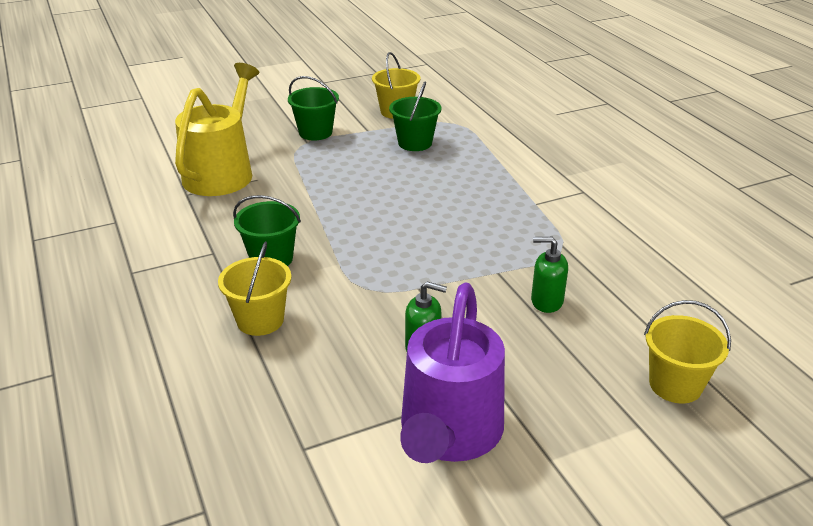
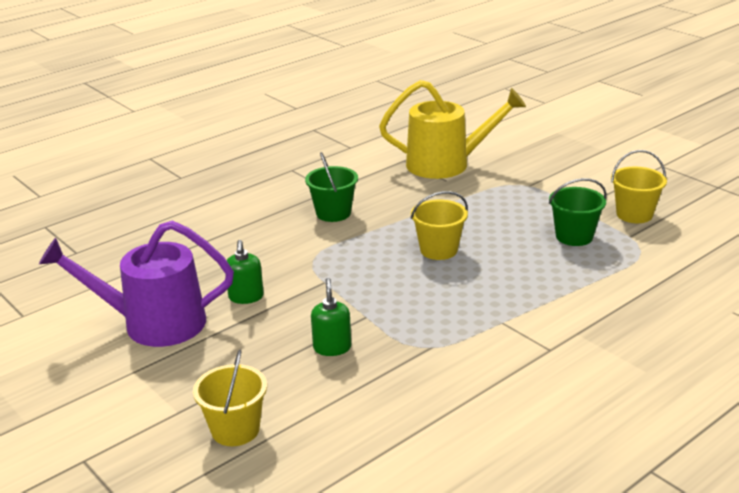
camera: 75 degrees right, 5 degrees down
yellow bucket [218,242,292,336] -> yellow bucket moved to [411,191,468,260]
green bucket [288,76,339,141] -> none

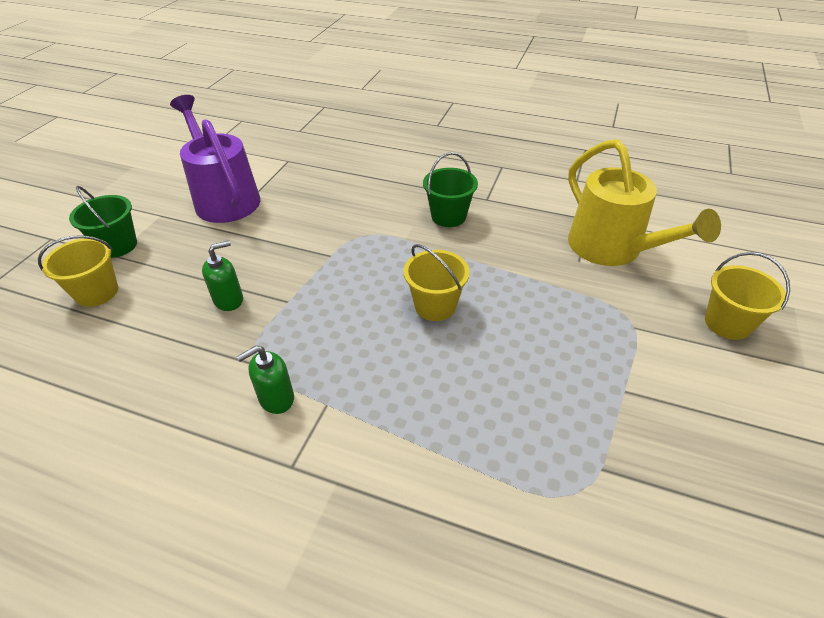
camera: 60 degrees right, 15 degrees up
green soap dispenser [226,240,264,304] -> green soap dispenser moved to [237,346,294,414]
green bucket [549,178,607,246] -> green bucket moved to [69,186,137,258]
yellow bucket [611,150,667,223] -> yellow bucket moved to [705,252,790,340]

